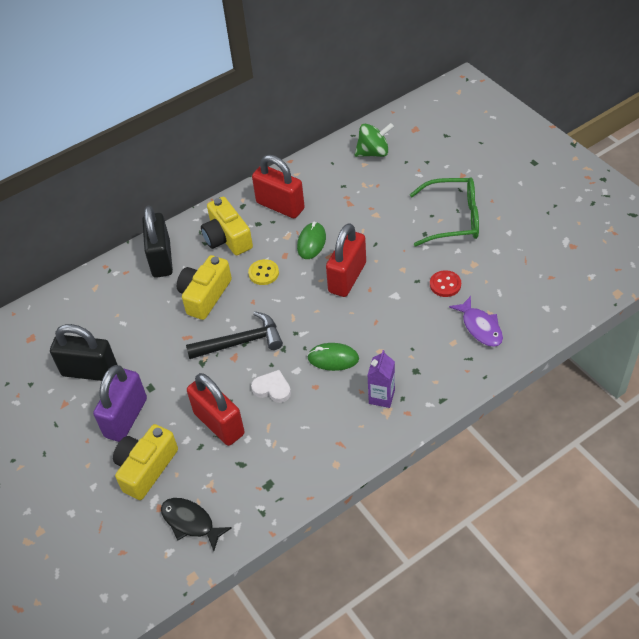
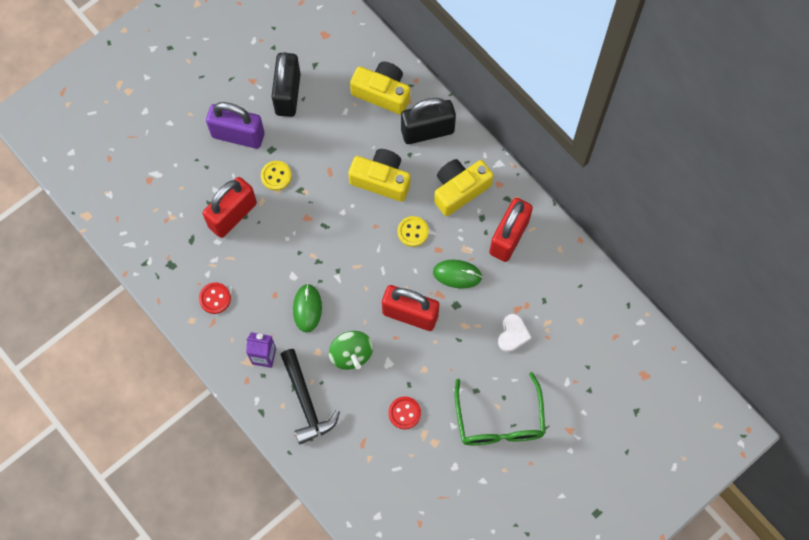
camera: 80 degrees right, 20 degrees up
yellow camera [113,424,178,500] -> yellow camera moved to [350,61,410,115]
black fish [161,498,232,551] -> none
black hammer [186,311,283,359] -> black hammer moved to [280,349,340,445]
white heart [251,370,291,403] -> white heart moved to [498,314,532,352]
green spinning top [355,123,394,157] -> green spinning top moved to [329,331,373,370]
purple fish [449,296,503,347] -> none
none -> red button [199,282,231,314]
none -> yellow button [261,161,292,191]

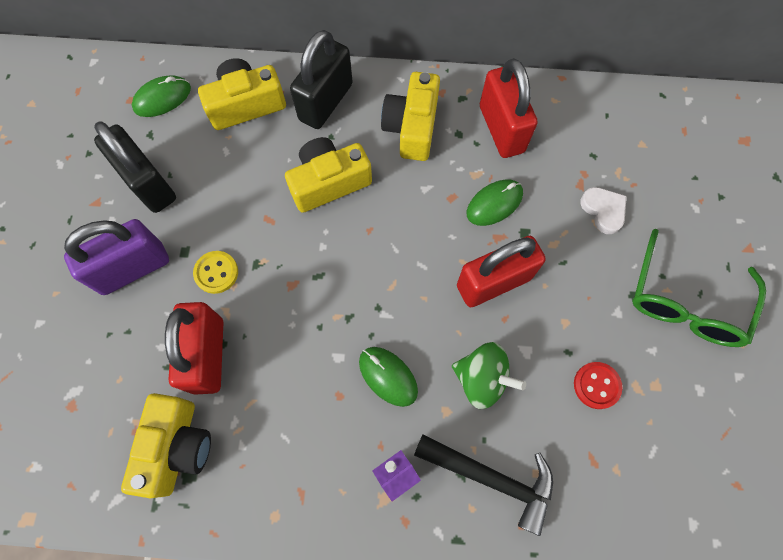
camera: 45 degrees left, 0 degrees up
red button [199,282,231,314] -> none
yellow button [398,216,429,247] -> none
green glasses [454,372,545,445] -> green glasses turned 75 degrees clockwise [632,228,766,347]
none -> yellow camera [121,393,211,498]
none -> green mouse [132,75,191,117]

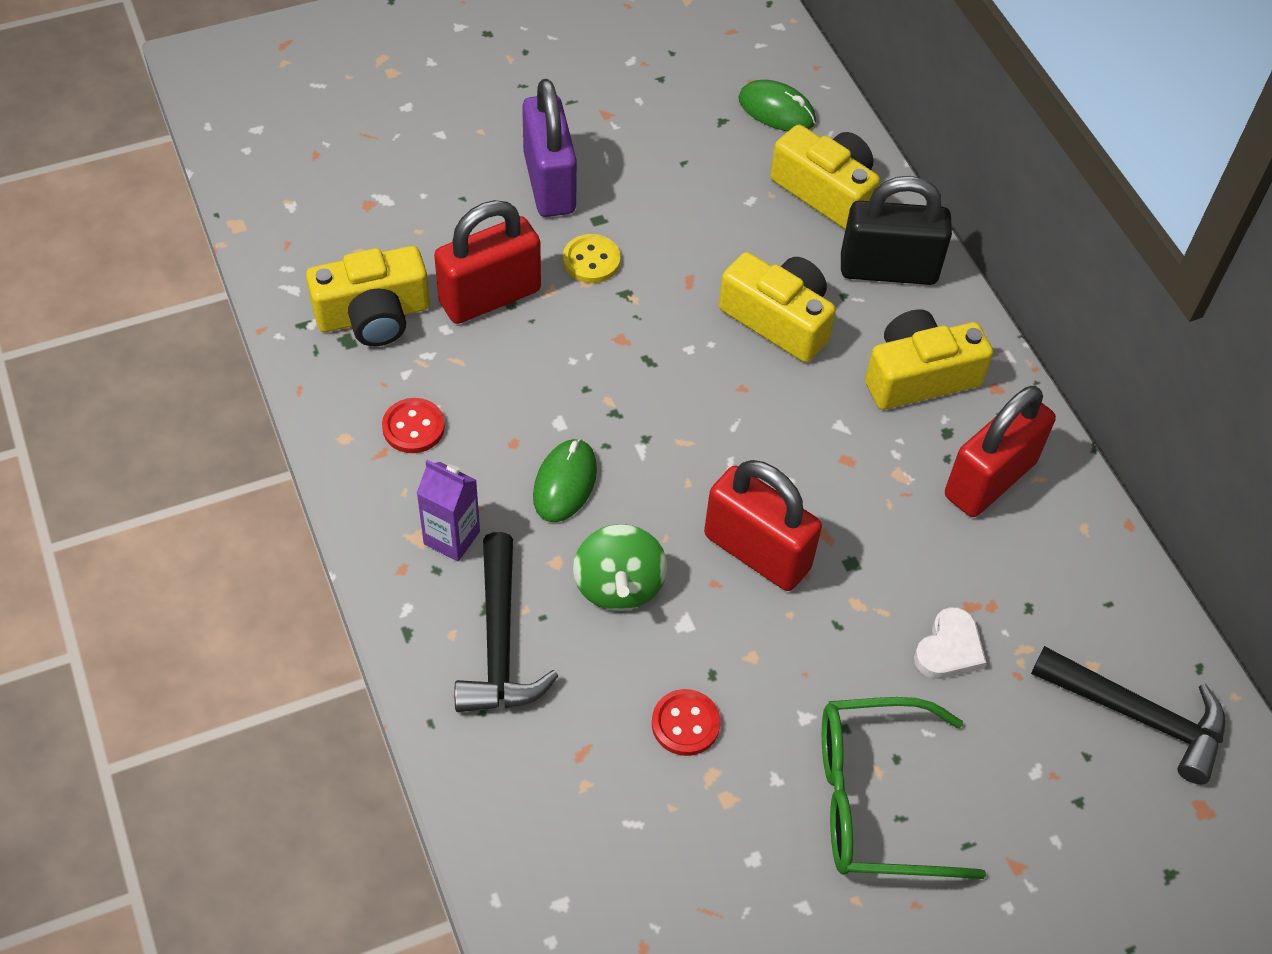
camera: 60 degrees right, 15 degrees down
purple padlock [64,219,169,295] -> purple padlock turned 45 degrees clockwise [522,79,577,217]
black padlock [94,121,176,213] -> none
green mouse [467,179,523,226] -> none
none -> red button [382,398,445,453]
none -> black hammer [1031,646,1225,784]

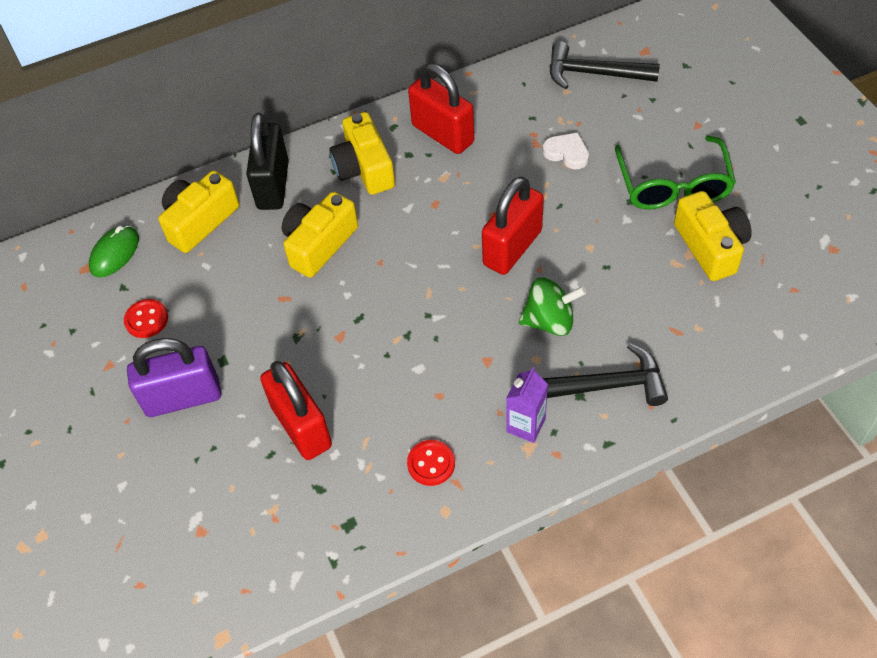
camera: 85 degrees left, 0 degrees up
yellow camera [306,246,430,346] -> yellow camera moved to [674,191,752,281]
green mouse [533,439,597,522] -> none
yellow button [563,234,621,283] -> none
red button [652,689,721,756] -> red button moved to [124,299,168,338]
black hammer [1031,646,1225,784] -> black hammer turned 105 degrees counterclockwise [549,41,660,89]

